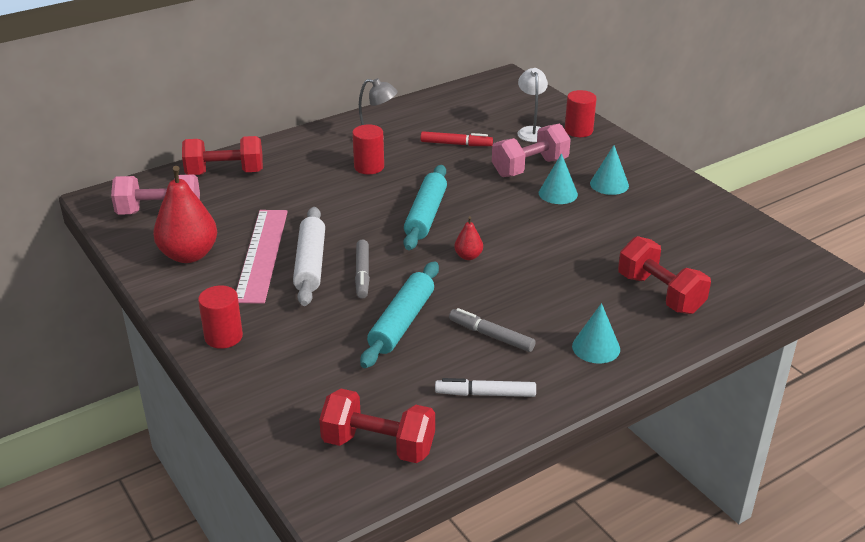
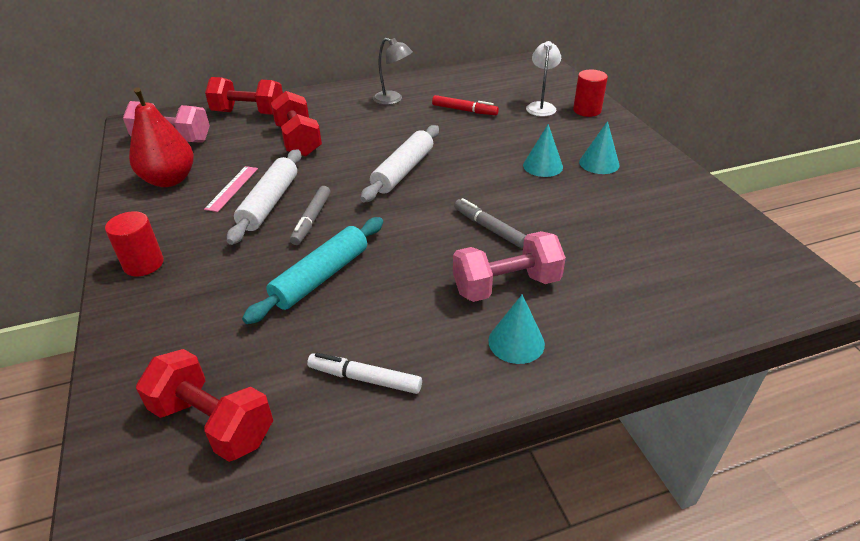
camera: 15 degrees right, 5 degrees up
pink ruler [236,210,288,304] -> pink ruler [204,166,258,212], size x0.52
red cylinder [352,124,384,174] -> none
turquoise rolling pin [404,165,447,250] -> white rolling pin [360,125,439,202]
grey marker [449,308,535,352] -> grey marker moved to [454,198,526,248]
red pear [454,216,483,260] -> none
pink dumbbell [492,124,571,177] -> pink dumbbell moved to [453,231,566,302]
red dumbbell [618,236,711,314] -> red dumbbell moved to [271,91,322,156]

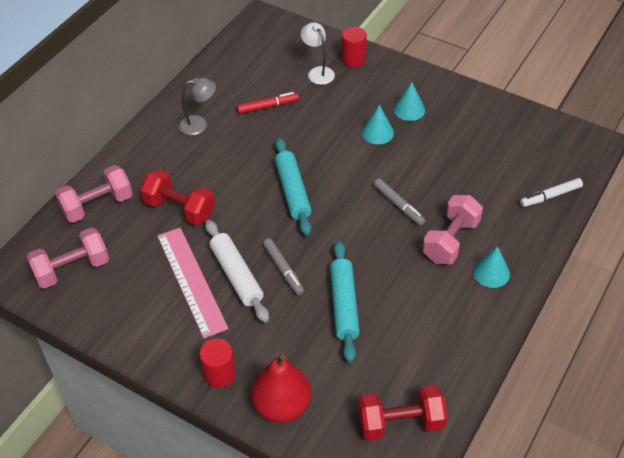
camera: 40 degrees left, 10 degrees up
red pear [129,87,194,187] -> red pear moved to [251,354,311,423]
pink ruler [204,166,258,212] -> pink ruler [157,228,229,338], size x1.91
red dumbbell [205,77,283,115] -> pink dumbbell [55,165,133,223]
white marker [307,353,422,394] -> white marker moved to [520,178,583,207]
white rolling pin [360,125,439,202] -> turquoise rolling pin [275,138,312,236]
grey marker [454,198,526,248] -> grey marker turned 135 degrees counterclockwise [374,179,426,226]

